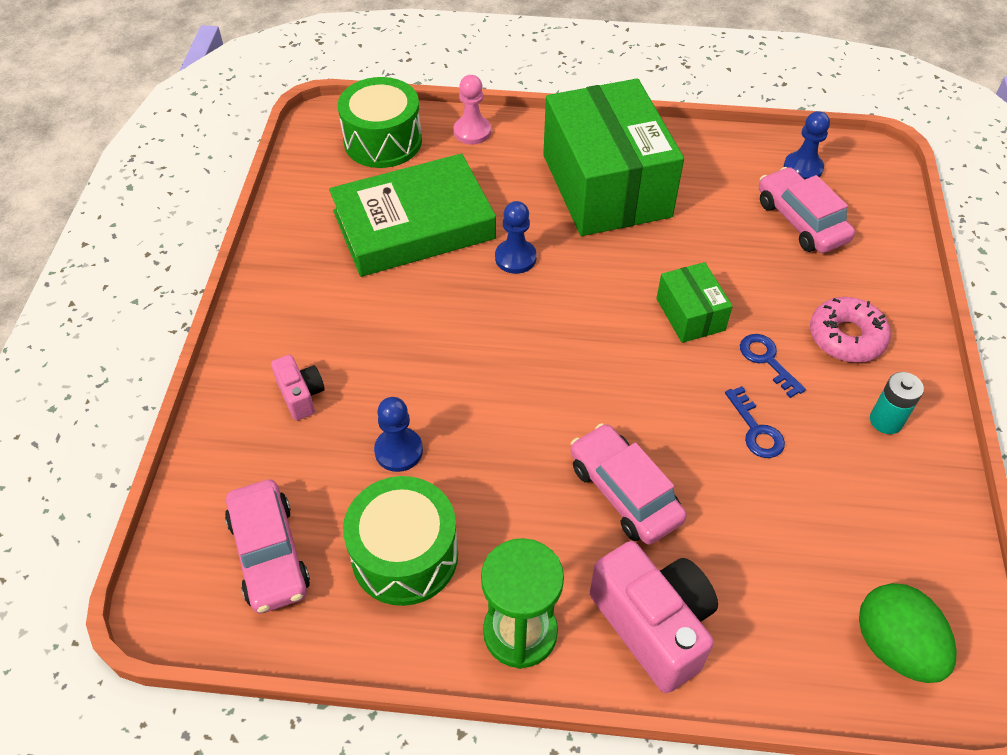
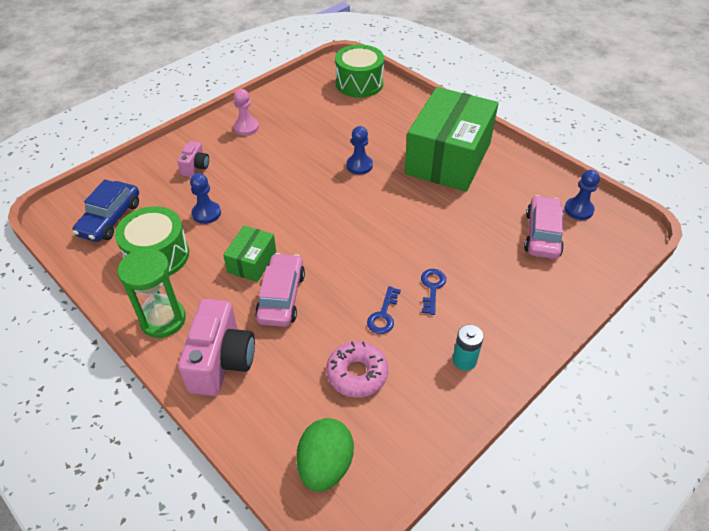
camera: 40 degrees right, 5 degrees down
pink car [225,479,310,613] -> blue car [72,179,139,242]
green book [329,153,496,277] -> none
pink pawn [454,75,491,144] -> pink pawn moved to [233,89,259,136]
green box [656,262,733,343] -> green box moved to [223,226,276,282]
pink donut [810,297,891,363] -> pink donut moved to [326,341,388,398]

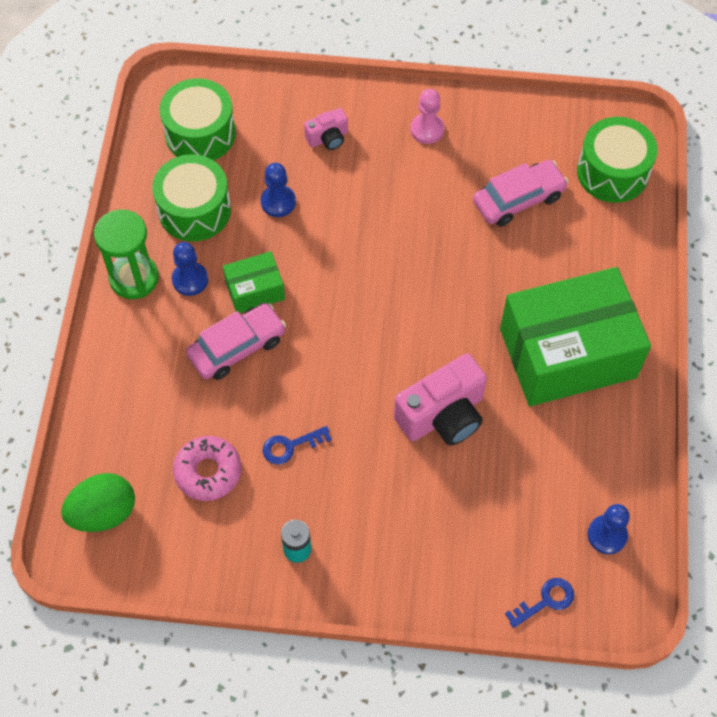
camera: 50 degrees right, 15 degrees up
blue car [72,179,139,242] -> green drum [160,78,236,161]
pink camera [178,299,255,396] -> pink camera moved to [394,353,487,446]
blue pawn [346,126,373,175] -> blue pawn moved to [172,242,208,296]
blue key [421,269,446,315] -> blue key moved to [505,578,574,628]
pink car [524,195,564,259] -> pink car moved to [473,160,568,226]

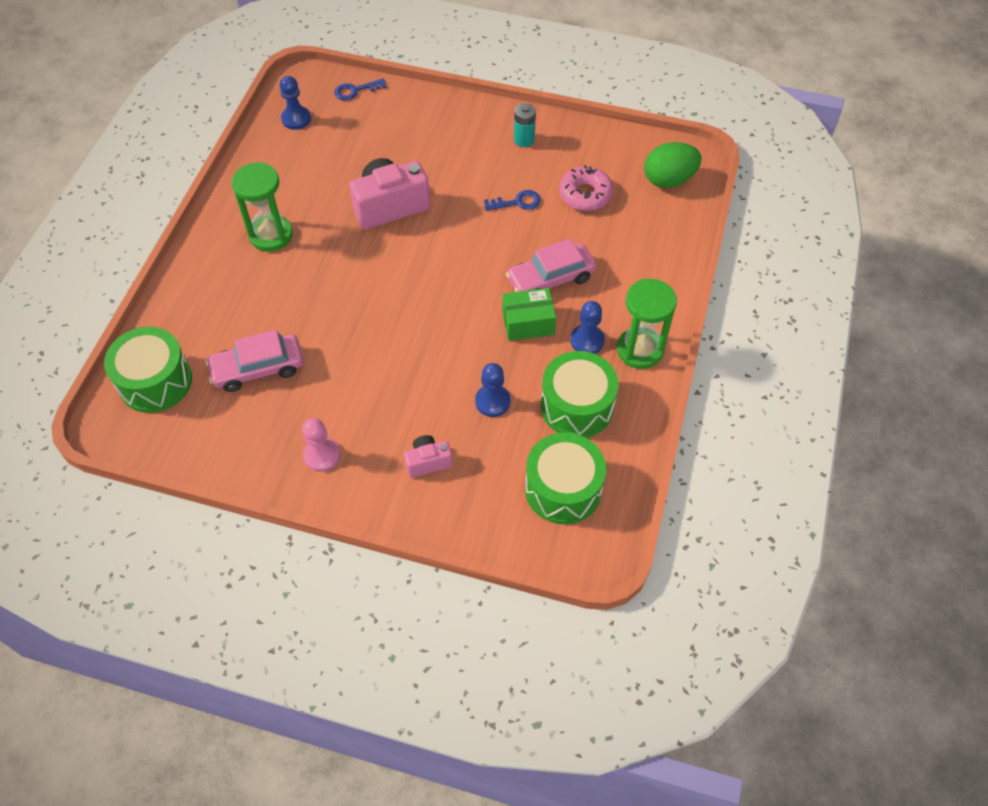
camera: 170 degrees left, 5 degrees down
green box [500,267,651,406] -> green hourglass [232,162,293,252]

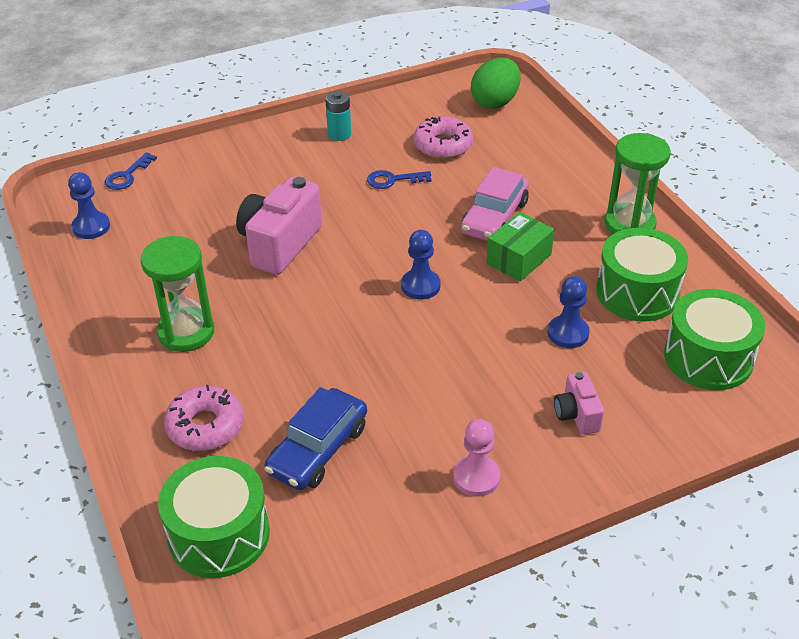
camera: 40 degrees left, 15 degrees down
pink car [205,330,304,392] -> blue car [265,387,367,490]
pink camera [404,435,453,478] -> pink camera turned 45 degrees counterclockwise [554,372,604,435]
blue key [484,190,541,211] -> blue key turned 135 degrees counterclockwise [367,170,431,189]
blue pawn [570,301,605,354] -> blue pawn moved to [401,230,441,300]
none -> pink donut [164,385,244,451]

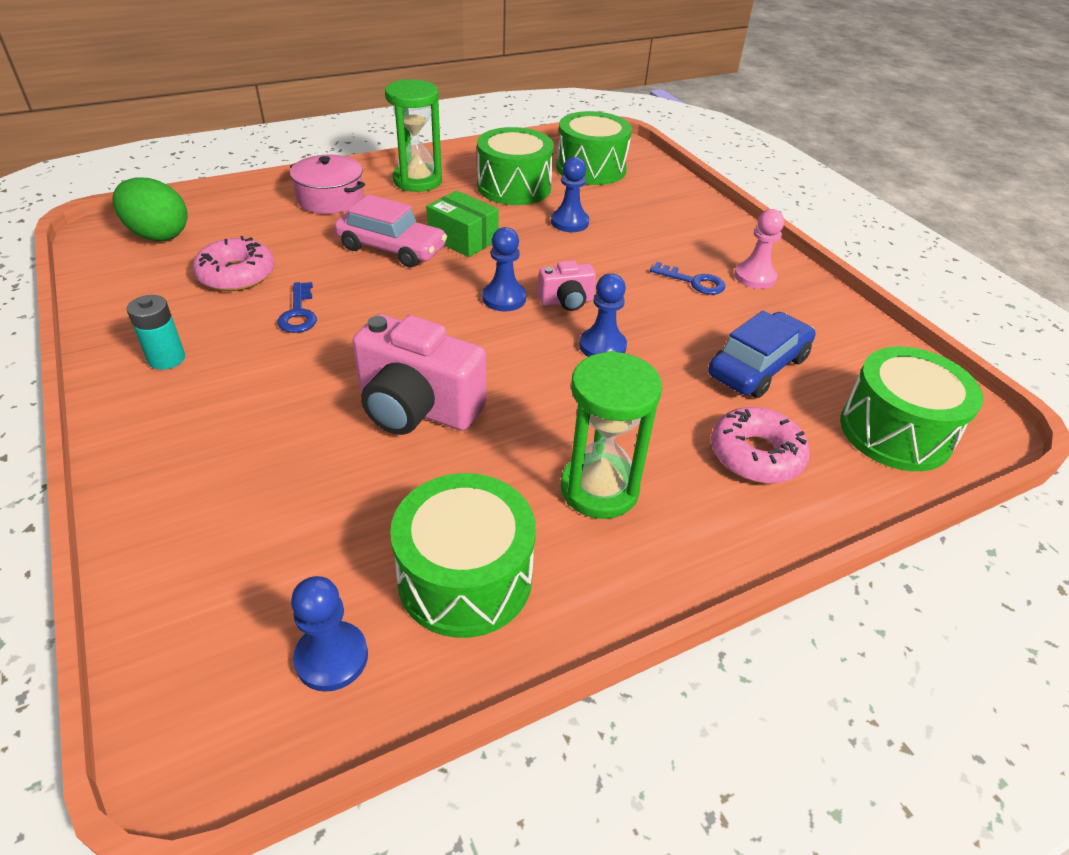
camera: 95 degrees left, 0 degrees up
blue key [105,152,157,190] -> blue key moved to [650,262,725,295]
blue car [265,387,367,490] -> blue car turned 75 degrees counterclockwise [708,310,816,398]
pink camera [554,372,604,435] -> pink camera moved to [538,260,596,311]
none -> pink pot [290,155,365,214]
none -> green drum [390,473,536,638]
none -> blue pawn [579,273,627,357]

